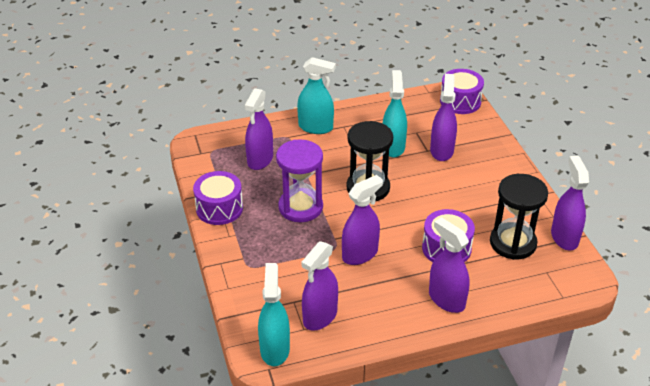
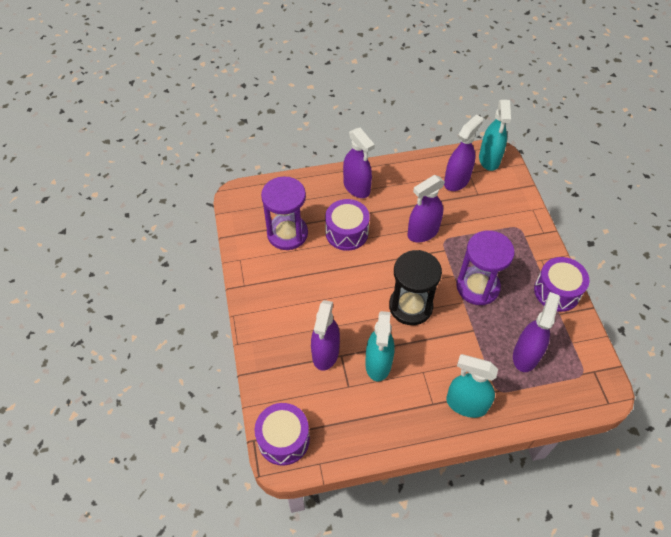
camera: 175 degrees left, 15 degrees up
black hourglass [490,174,548,260] -> purple hourglass [261,176,308,250]
purple spray bottle [551,156,589,250] -> none

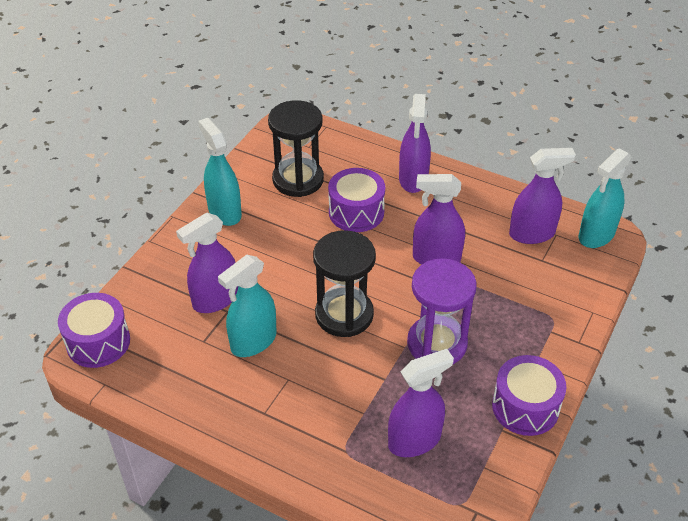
camera: 40 degrees right, 10 degrees down
purple hourglass [261,176,308,250] -> black hourglass [268,100,324,197]
turquoise spray bottle [446,354,498,418] -> turquoise spray bottle moved to [198,118,242,226]

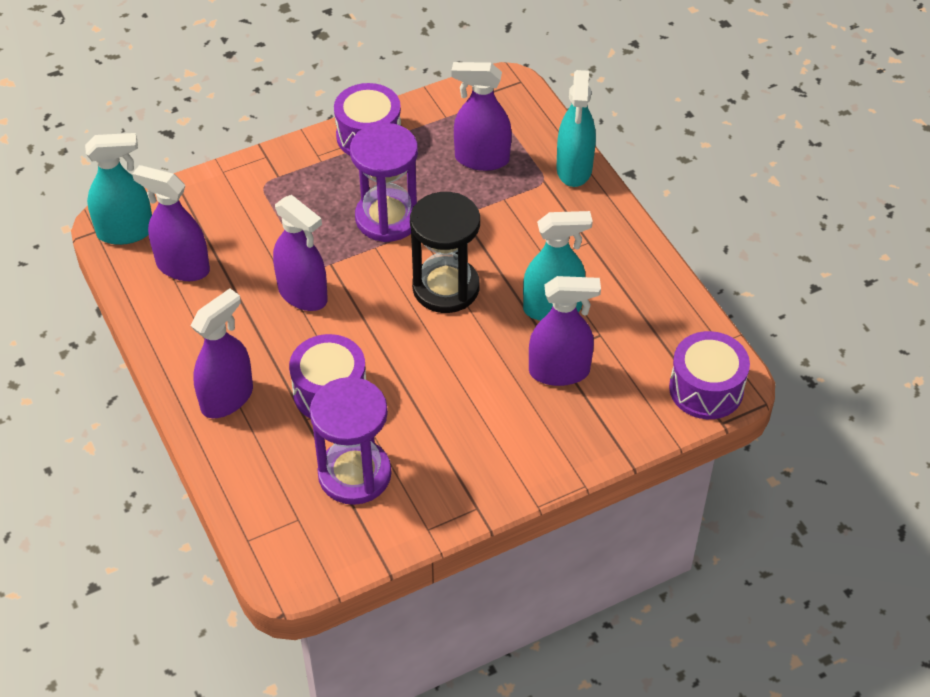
camera: 145 degrees left, 5 degrees up
turquoise spray bottle [198,118,242,226] -> turquoise spray bottle moved to [557,70,596,187]
black hourglass [268,100,324,197] -> purple hourglass [310,377,392,505]

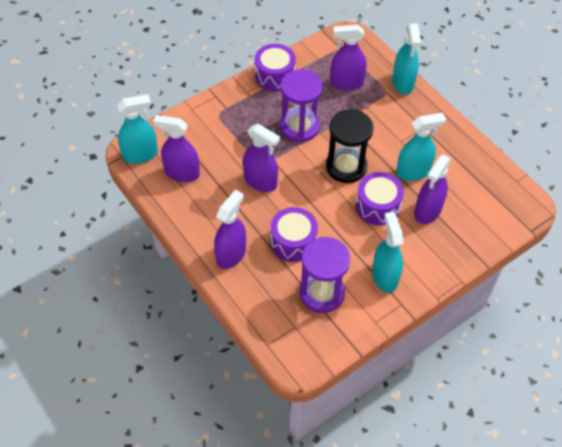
camera: 10 degrees left, 5 degrees up
purple spray bottle [529,276,601,386] -> purple spray bottle turned 135 degrees clockwise [414,155,452,224]
purple drum [669,331,750,419] -> purple drum moved to [356,172,404,225]
none -> turquoise spray bottle [372,212,403,293]

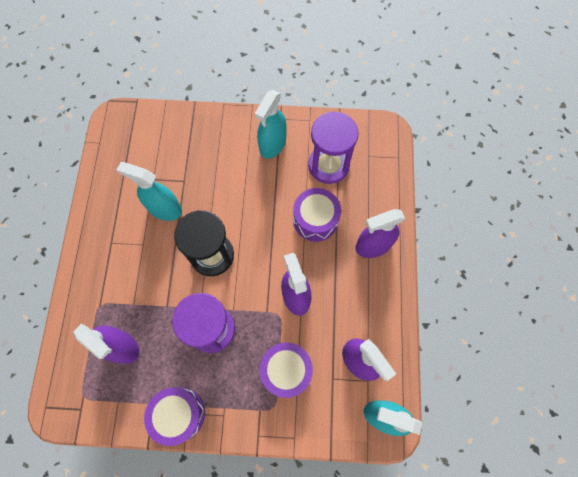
camera: 140 degrees left, 15 degrees up
purple drum [356,172,404,225] -> purple drum moved to [260,342,313,398]
turquoise spray bottle [392,23,421,95] -> none
purple spray bottle [414,155,452,224] -> none

